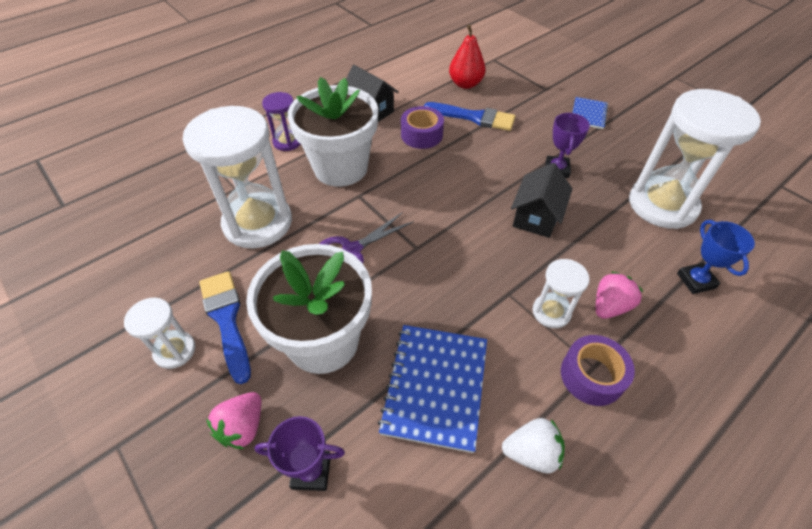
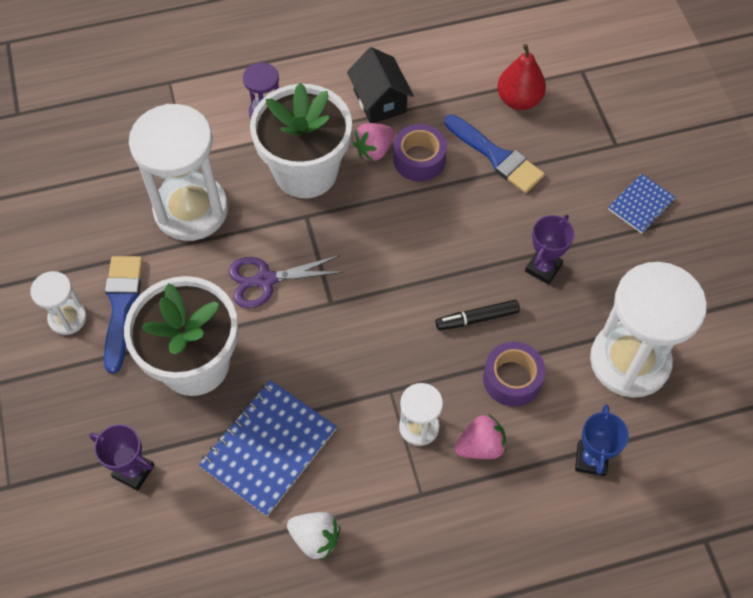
camera: 25 degrees right, 10 degrees up
pink strawberry [206,392,261,449] -> pink strawberry moved to [352,123,395,161]
black house [511,163,573,238] -> black marker [435,300,520,330]
purple tape [561,335,635,406] -> purple tape moved to [483,342,545,407]

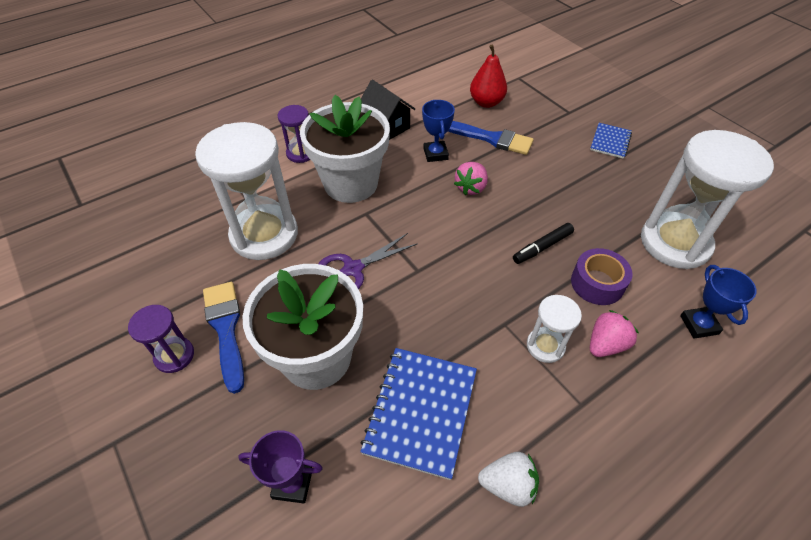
camera: 20 degrees left, 10 degrees down
white hourglass [30,271,87,335] -> purple hourglass [128,305,194,373]
pink strawberry [352,123,395,161] -> pink strawberry moved to [454,162,488,195]
purple tape [393,124,447,182] -> blue trophy [422,100,455,162]
purple trophy [525,215,574,285] -> none

